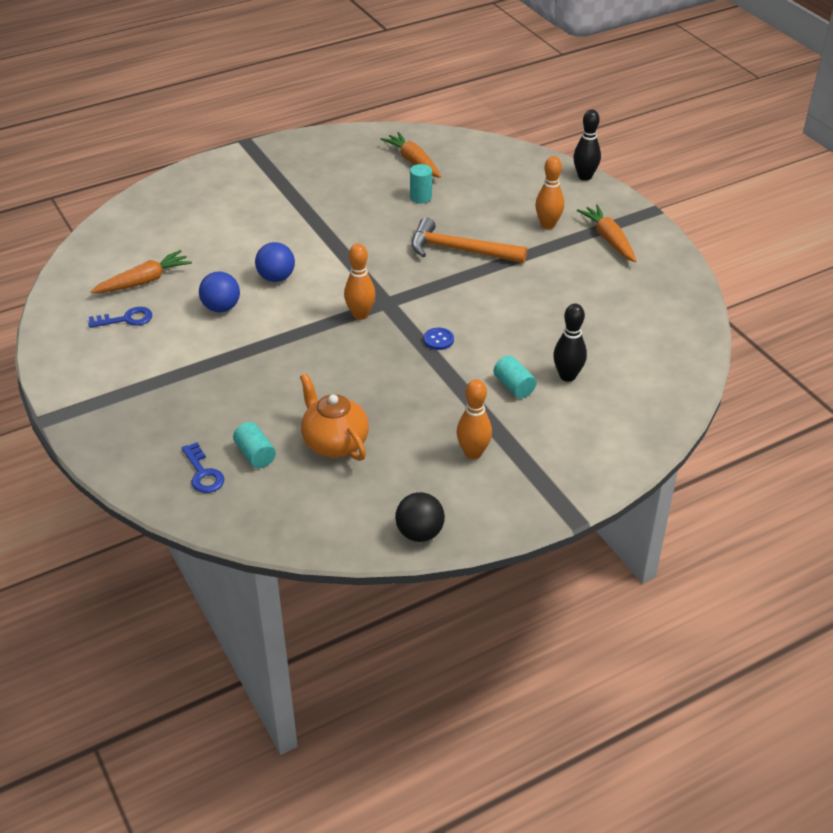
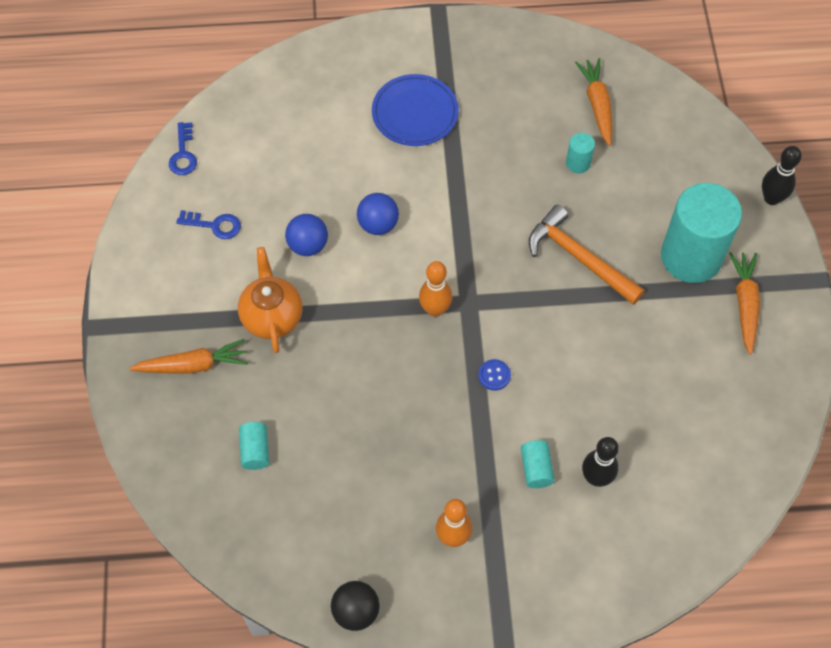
camera: 25 degrees right, 20 degrees up
orange carrot [90,250,192,293] -> orange carrot moved to [129,339,248,374]
blue key [182,442,225,493] -> blue key moved to [169,122,197,175]
orange teapot [300,373,369,461] -> orange teapot moved to [238,247,303,353]
orange bowling pin [535,156,564,229] -> turquoise cylinder [661,183,742,283]
none -> blue plate [372,74,459,146]

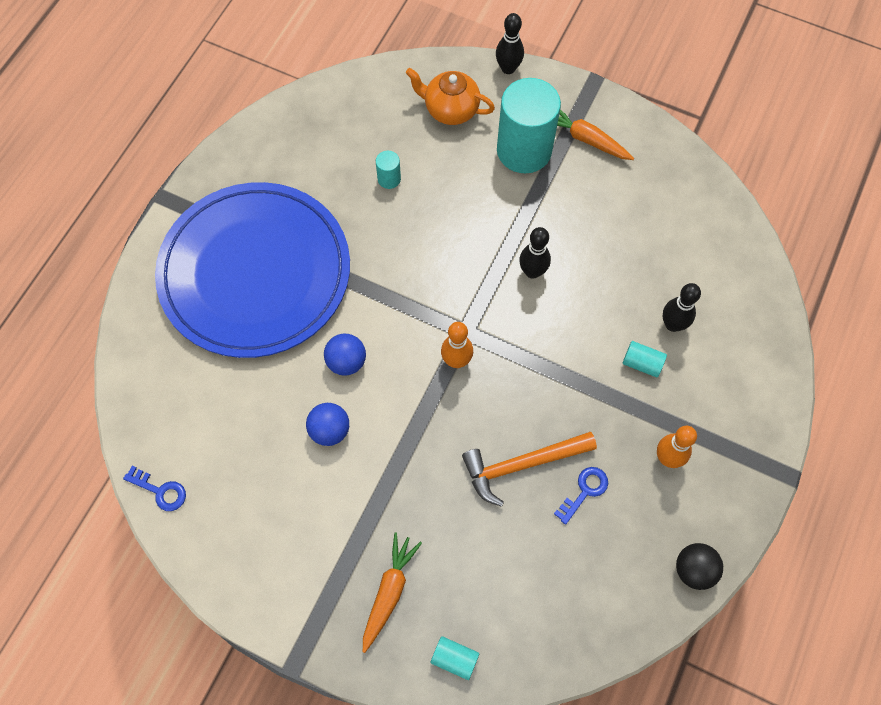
camera: 60 degrees left, 5 degrees up
blue key [176,210,241,239] -> blue key moved to [554,467,608,525]
orange teapot [238,247,303,353] -> orange teapot moved to [406,68,495,125]
turquoise cylinder [239,422,269,470] -> turquoise cylinder moved to [431,636,479,680]
blue plate [372,74,459,146] -> blue plate [155,182,350,358], size x2.21
blue button [478,359,511,390] -> none
orange hammer [529,205,645,305] -> orange hammer moved to [462,432,597,507]
orange carrot [575,58,612,146] -> none
none -> black bowling pin [519,227,551,279]

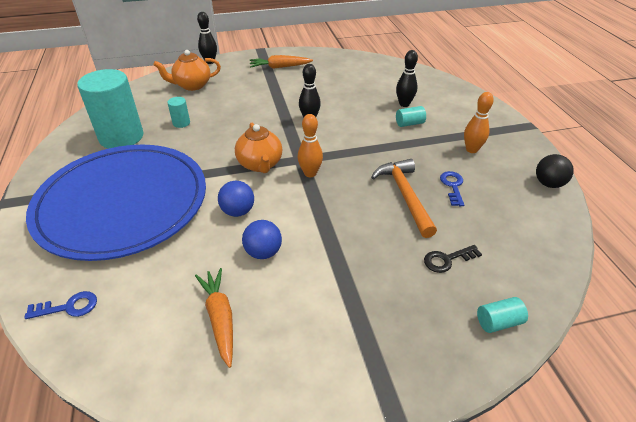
camera: 40 degrees left, 25 degrees down
blue key [123,466,186,511] -> blue key moved to [24,291,97,319]
orange carrot [363,533,422,653] -> orange carrot moved to [195,268,233,368]
orange hammer [462,432,597,507] -> orange hammer turned 135 degrees clockwise [371,159,437,238]
turquoise cylinder [497,78,561,173] -> turquoise cylinder moved to [77,69,144,149]
none -> orange teapot [235,123,282,173]
none -> black key [424,245,482,273]

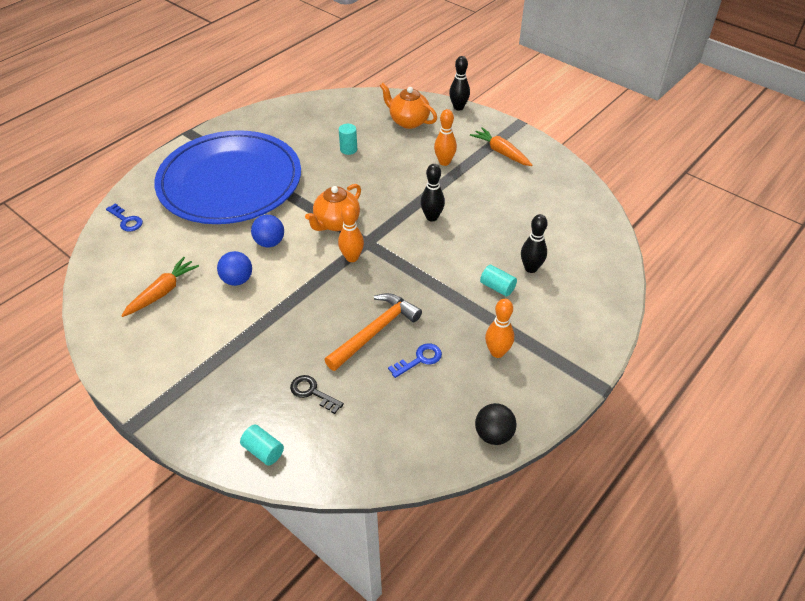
camera: 55 degrees right, 5 degrees up
turquoise cylinder [77,69,144,149] -> none
none -> orange bowling pin [434,109,457,166]

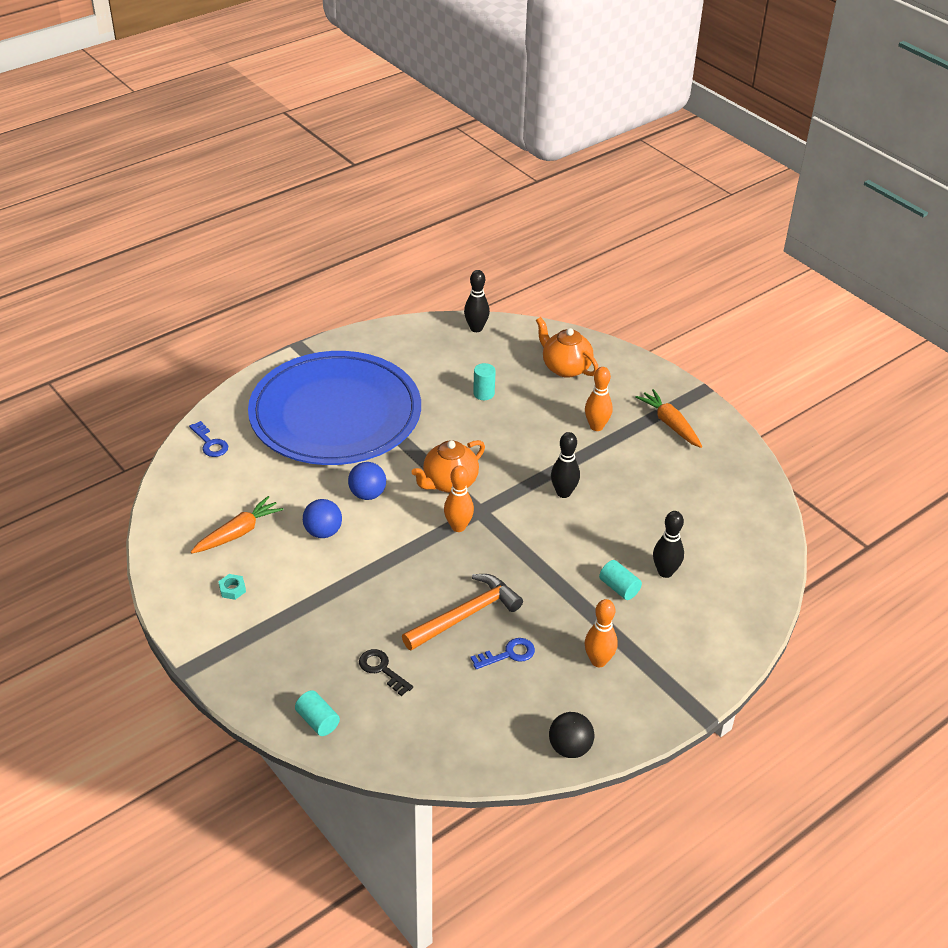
camera: 10 degrees right, 5 degrees down
black bowling pin [449,56,470,111] -> black bowling pin moved to [464,270,490,332]
none -> turquoise nut [218,574,246,600]

